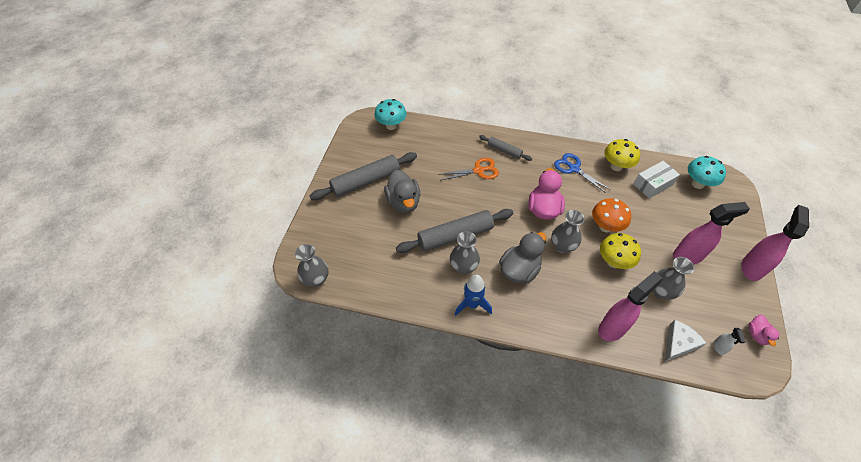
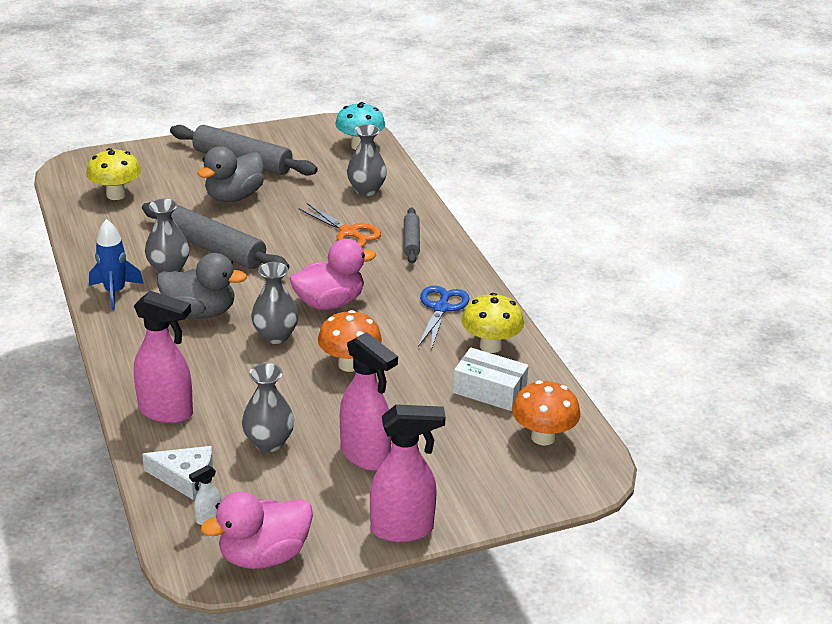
camera: 55 degrees right, 20 degrees down
grey vase [295,244,328,287] -> grey vase moved to [347,124,387,196]
yellow mushroom [600,233,641,269] -> yellow mushroom moved to [86,148,141,200]
turquoise mushroom [688,156,726,189] -> orange mushroom [512,380,580,445]
pink duck [749,315,779,346] -> pink duck [201,492,313,569], size x1.87

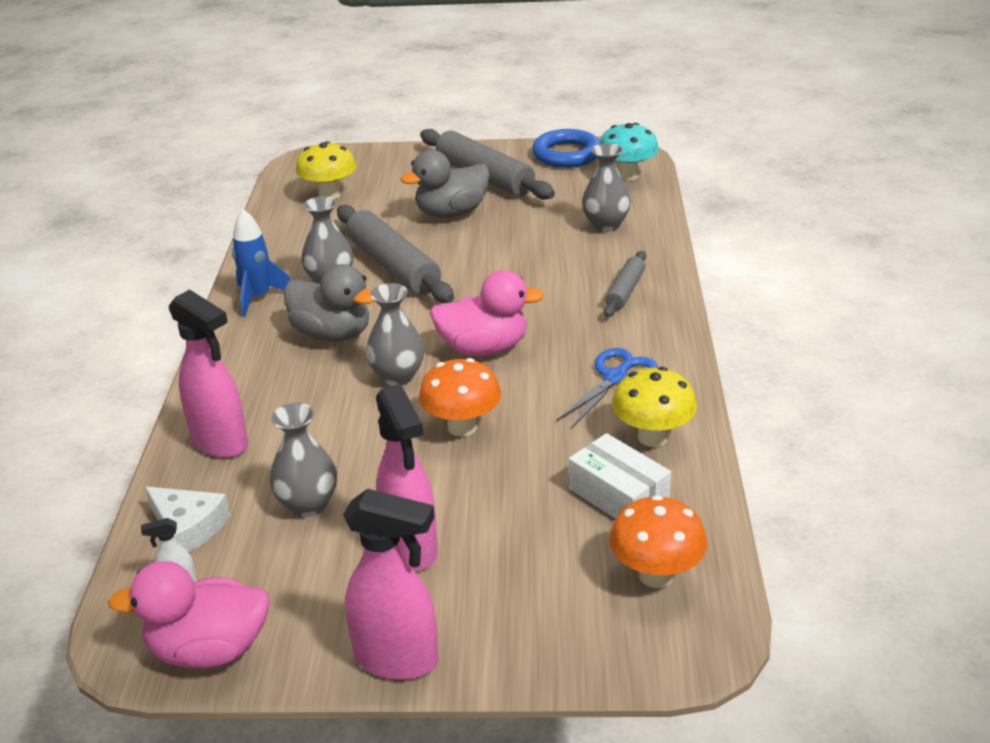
camera: 25 degrees right, 0 degrees up
orange scissors [298,203,381,247] -> none
none -> blue ring [532,129,600,168]

